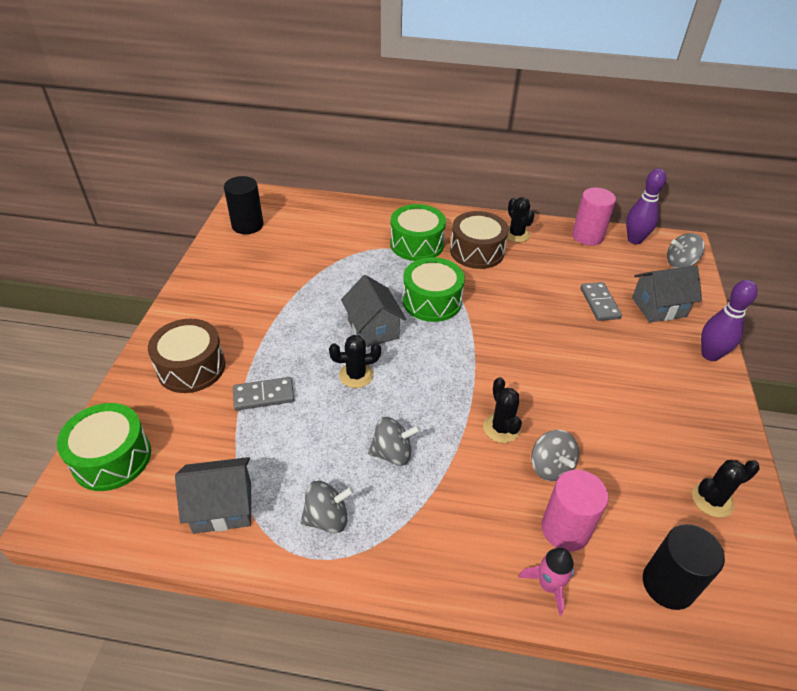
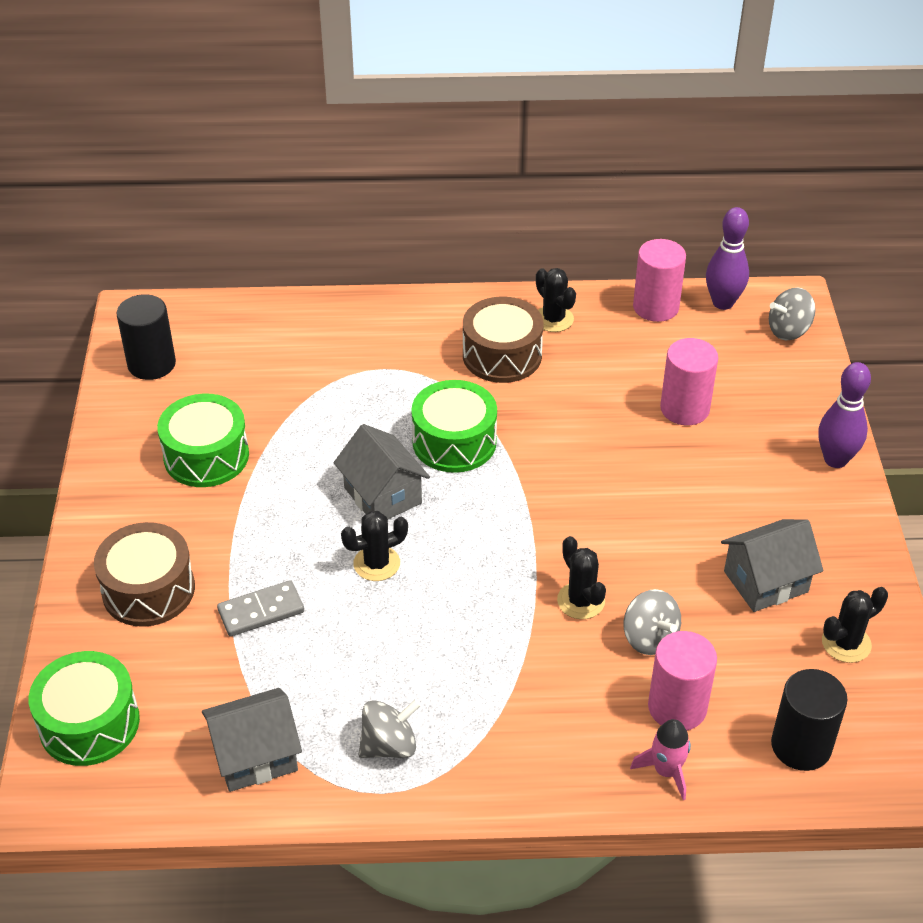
camera: 10 degrees left, 0 degrees up
grey spinning top [368,417,420,466] -> none
green drum [390,204,446,261] -> green drum moved to [157,393,249,487]
grey domino [580,282,622,321] -> pink cylinder [660,338,718,425]
grey house [632,266,702,322] -> grey house moved to [721,519,823,612]

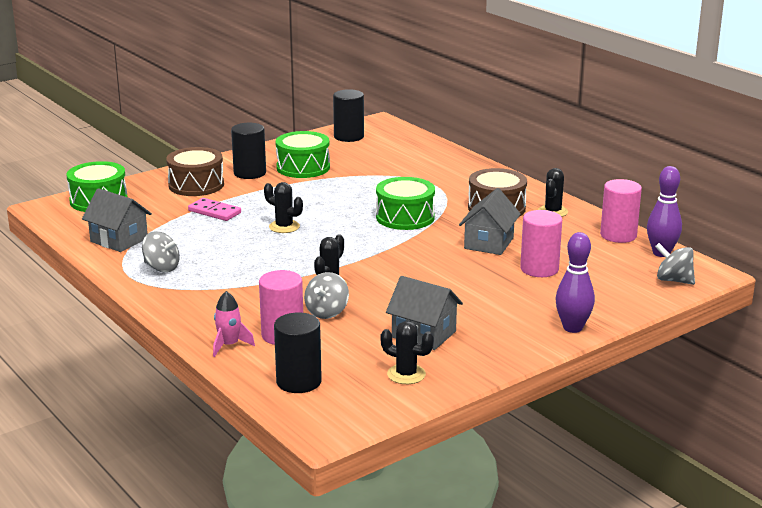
camera: 55 degrees right, 20 degrees down
grey domino [217,580,304,637] -> pink domino [188,198,241,221]
grey house [334,424,430,519] -> grey house moved to [459,188,521,255]
none -> black cylinder [231,123,266,179]

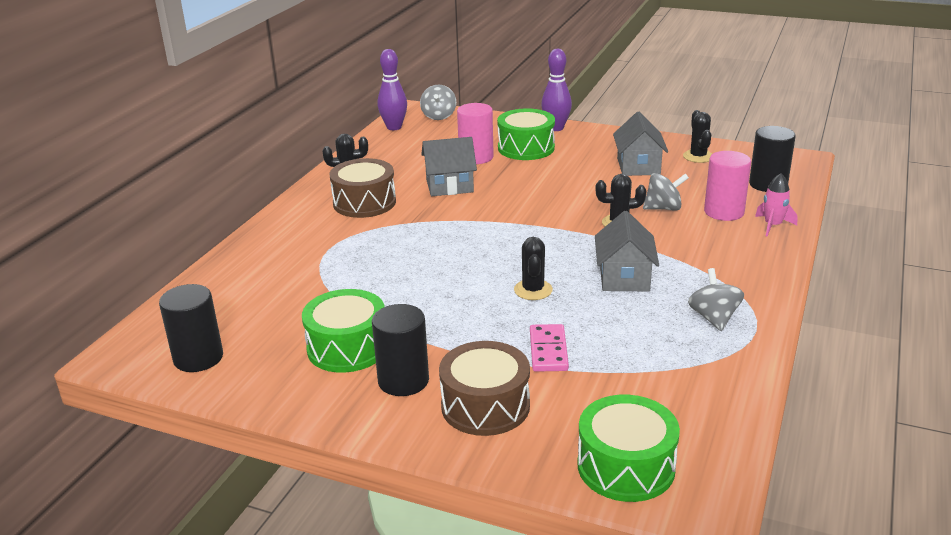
camera: 120 degrees left, 5 degrees up
grey house [82,188,152,252] -> grey house moved to [595,211,659,291]
green drum [376,177,435,230] -> green drum moved to [497,109,555,160]
pink cylinder [600,179,642,243] -> none

